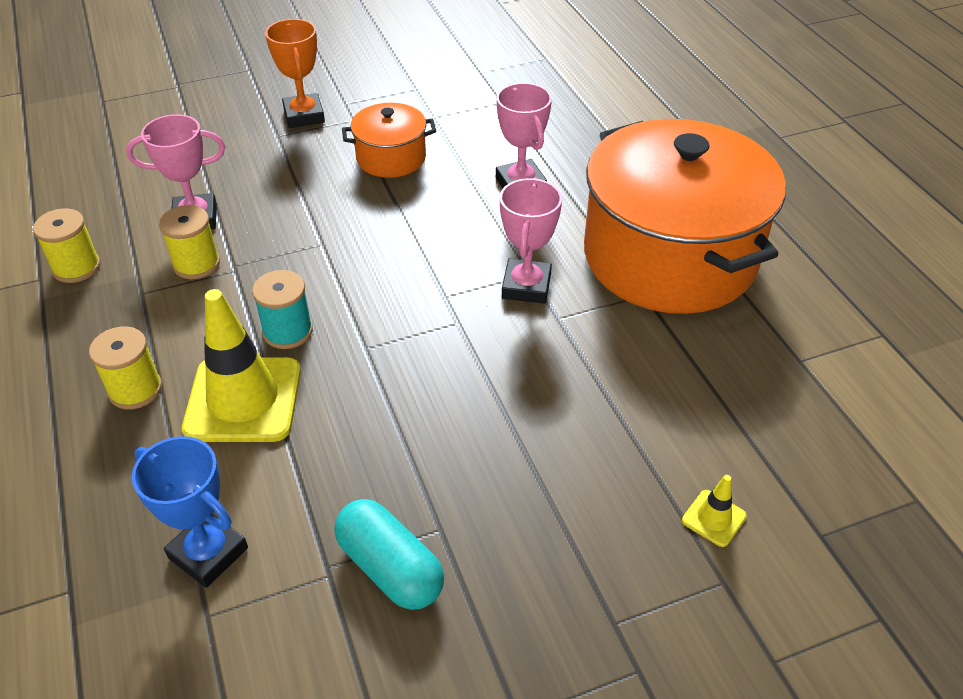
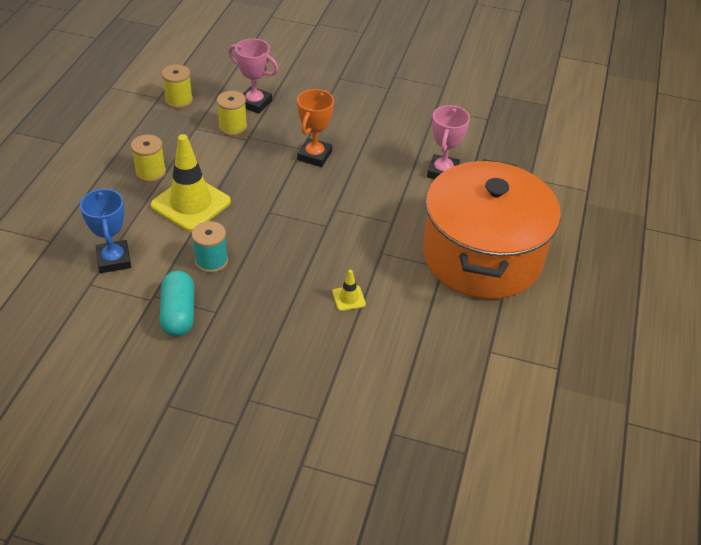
camera: 35 degrees right, 0 degrees up
turquoise spool [252,270,313,349] -> turquoise spool moved to [191,221,228,273]
orange trophy [265,19,325,128] -> orange trophy moved to [297,89,334,167]
orange pot [342,103,436,178] -> none
pink trophy [500,178,562,304] -> none
yellow traffic cone [682,475,747,547] -> yellow traffic cone moved to [332,270,366,311]

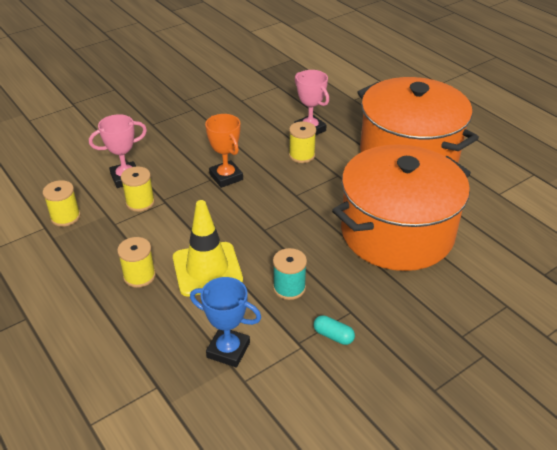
camera: 50 degrees left, 5 degrees down
turquoise capsule [159,271,194,337] -> turquoise capsule [314,315,355,345], size x0.58
yellow traffic cone [332,270,366,311] -> orange pot [332,144,471,271]
none -> yellow spool [289,121,316,163]

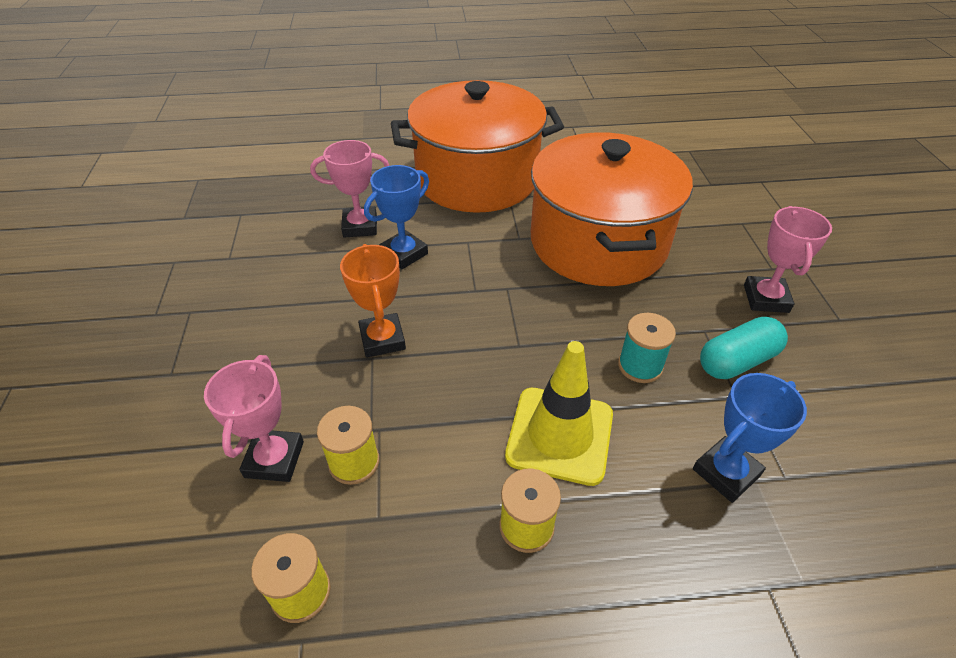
camera: 60 degrees left, 5 degrees up
orange trophy [205,114,243,188] -> orange trophy turned 75 degrees clockwise [340,244,406,358]
yellow spool [289,121,316,163] -> blue trophy [364,165,429,269]
turquoise capsule [314,315,355,345] -> turquoise capsule [700,317,788,379], size x1.74
none -> pink trophy [744,206,832,313]

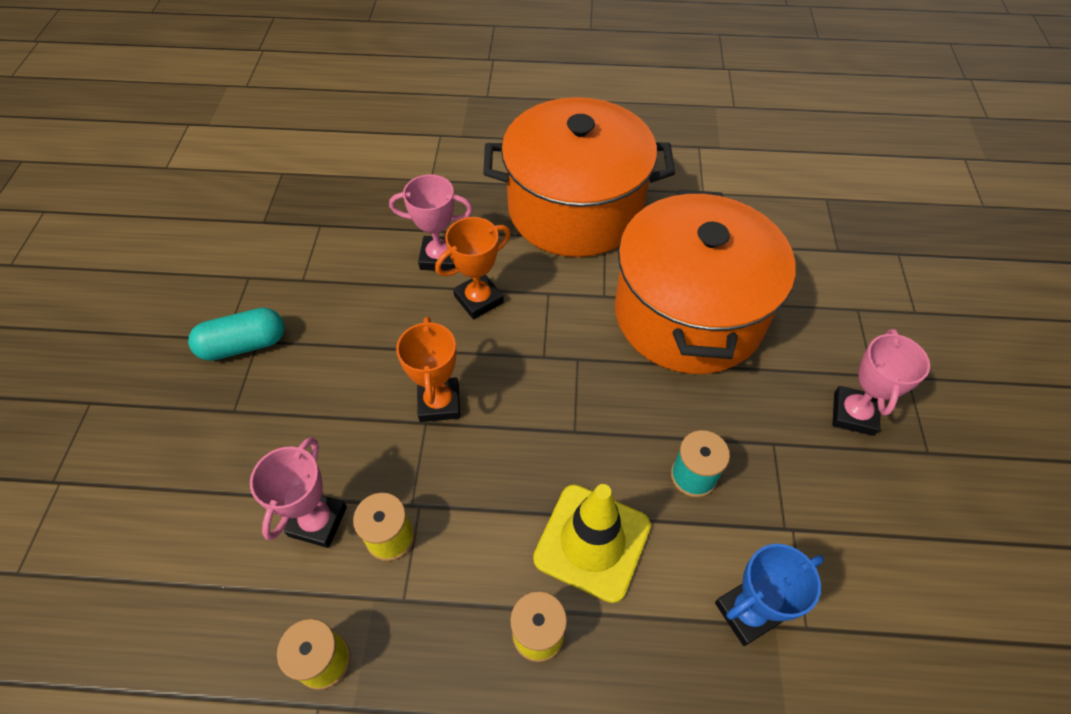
camera: 10 degrees right, 10 degrees up
blue trophy [364,165,429,269] -> orange trophy [435,217,511,319]
turquoise capsule [700,317,788,379] -> turquoise capsule moved to [188,308,285,361]

